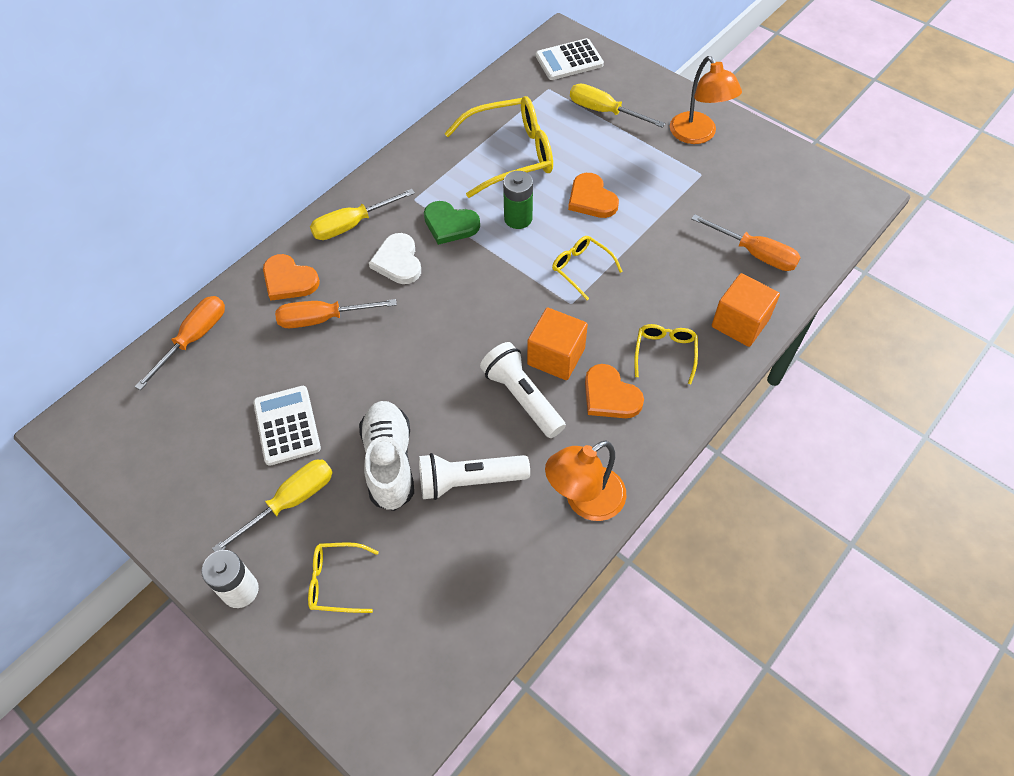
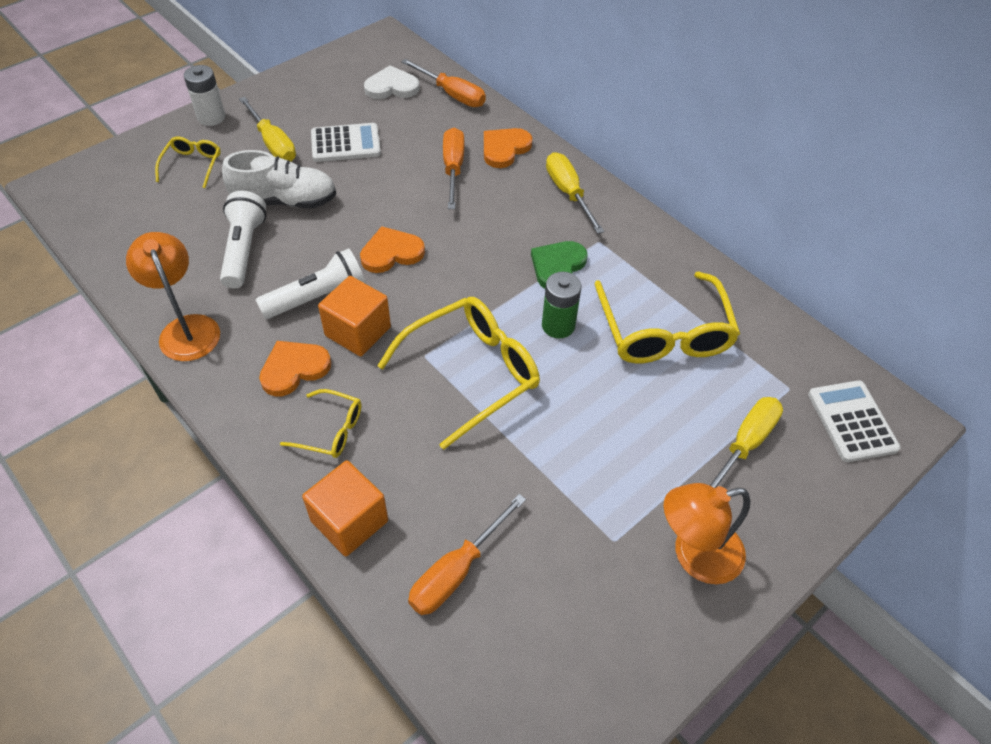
camera: 95 degrees right, 5 degrees down
white heart [369,233,421,284] -> white heart moved to [364,65,420,99]
yellow glasses [552,236,623,300] -> yellow glasses [377,297,540,450], size x1.95
orange heart [568,173,619,218] -> orange heart moved to [360,226,425,273]

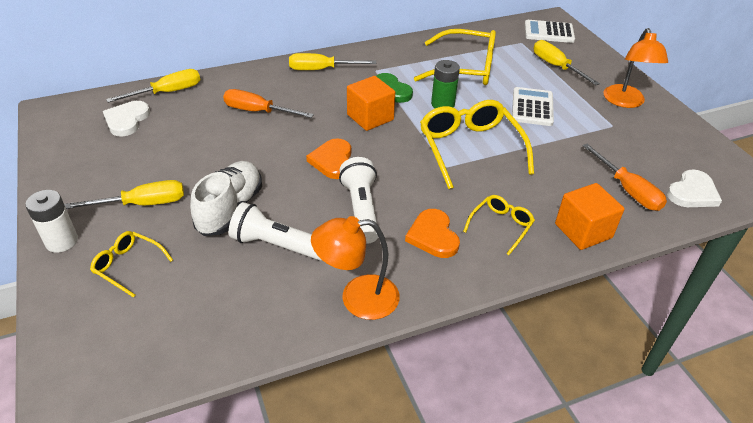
camera: 70 degrees left, 10 degrees down
white calculator [311,123,381,162] -> white calculator moved to [512,87,554,126]
orange cube [318,276,391,356] -> orange cube moved to [347,76,395,131]
orange screwdriver [401,59,486,107] -> yellow screwdriver [106,69,200,103]
orange heart [484,128,532,168] -> none
none -> white heart [667,169,722,207]

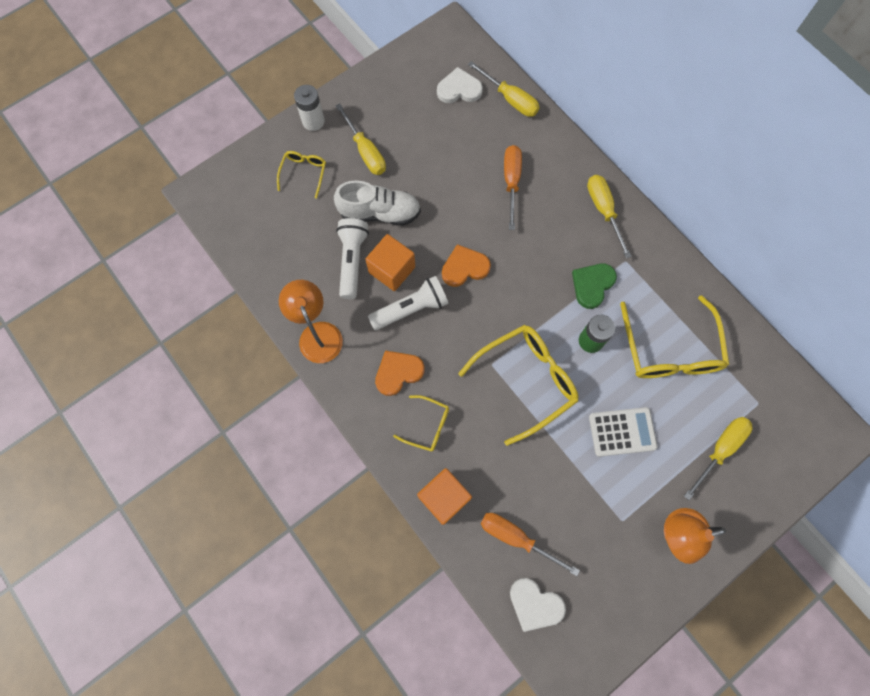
camera: 75 degrees right, 30 degrees up
orange cube [347,76,395,131] -> orange cube moved to [365,234,415,291]
white calculator [525,20,575,43] -> none
orange screwdriver [582,144,667,211] -> orange screwdriver turned 75 degrees clockwise [480,513,580,576]

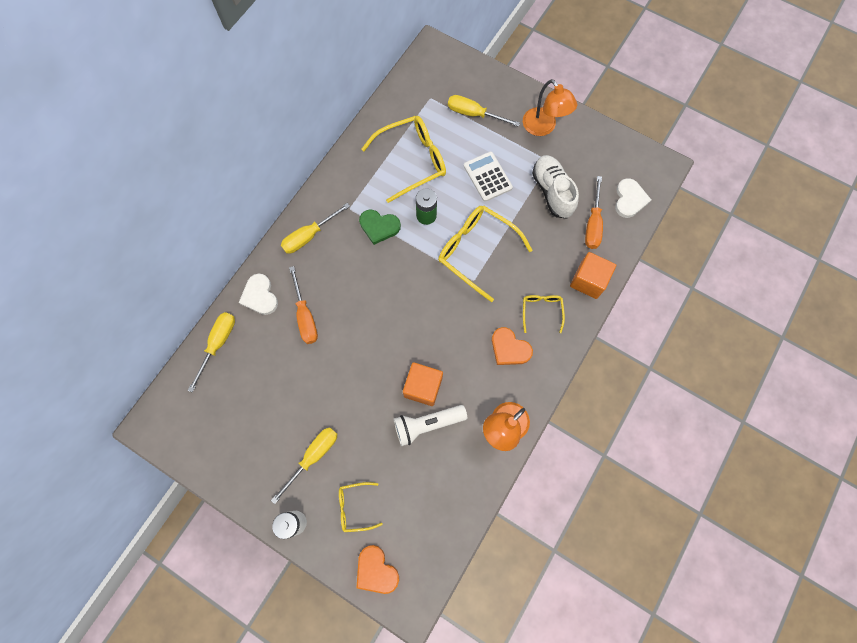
camera: 110 degrees left, 0 degrees up
white shoe [334,181,421,226] -> white shoe moved to [532,155,579,218]
white flashlight [368,276,448,330] -> none
white heart [437,67,483,103] -> white heart moved to [239,273,278,315]
orange heart [442,244,491,287] -> orange heart moved to [357,545,399,594]
orange screwdriver [504,145,522,230] -> orange screwdriver turned 90 degrees counterclockwise [289,266,318,344]

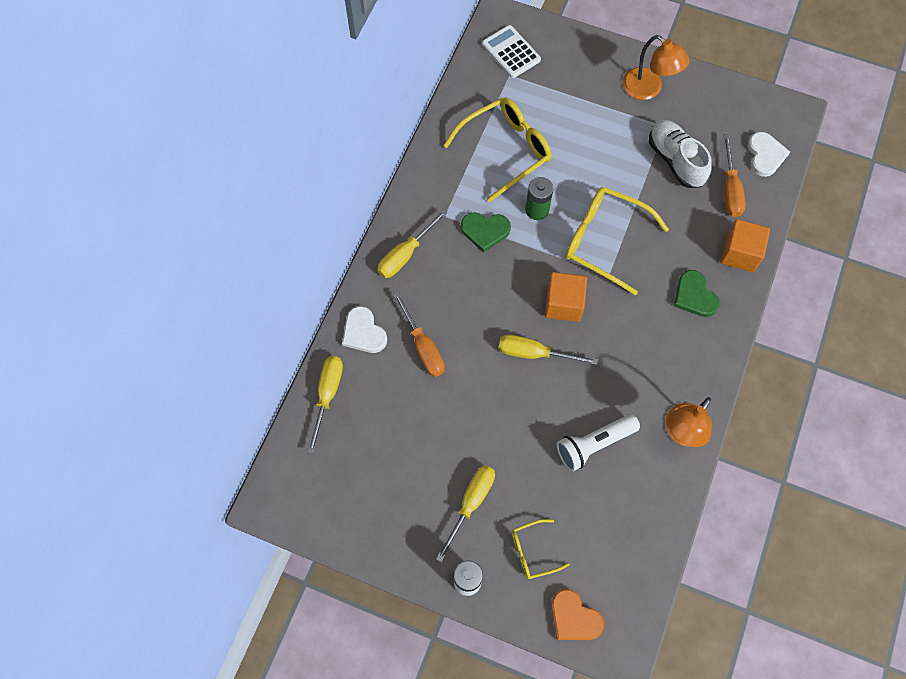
camera: 10 degrees left, 5 degrees down
orange cube [403,362,443,406] -> orange cube moved to [545,272,587,322]
yellow screwdriver [448,95,520,127] -> yellow screwdriver moved to [499,335,598,365]
white calculator [464,152,513,202] -> white calculator moved to [482,25,541,78]
orange heart [492,327,533,365] -> none
yellow glasses [523,295,565,333] -> green heart [674,270,720,317]

